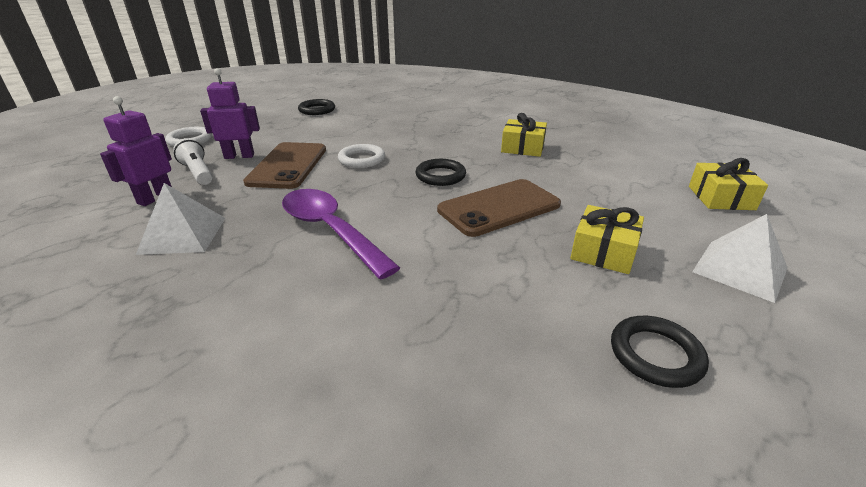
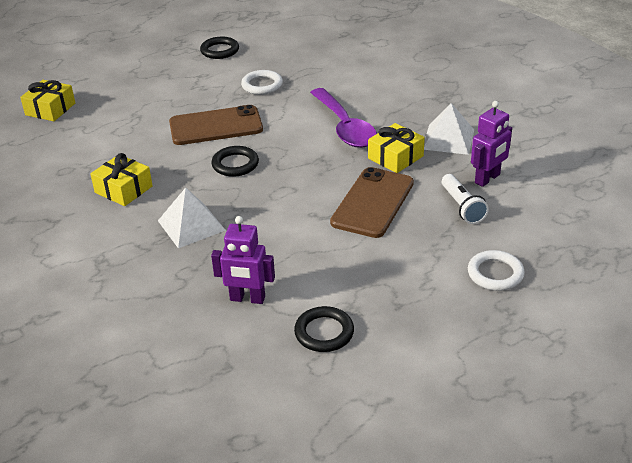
camera: 160 degrees left, 5 degrees up
purple robot [200,68,260,159] -> purple robot moved to [211,216,275,304]
white ring [338,144,385,168] -> white ring moved to [241,70,283,95]
yellow gift [570,205,644,274] -> yellow gift moved to [368,123,425,173]
white pyramid [692,214,788,303] -> white pyramid moved to [158,187,226,248]

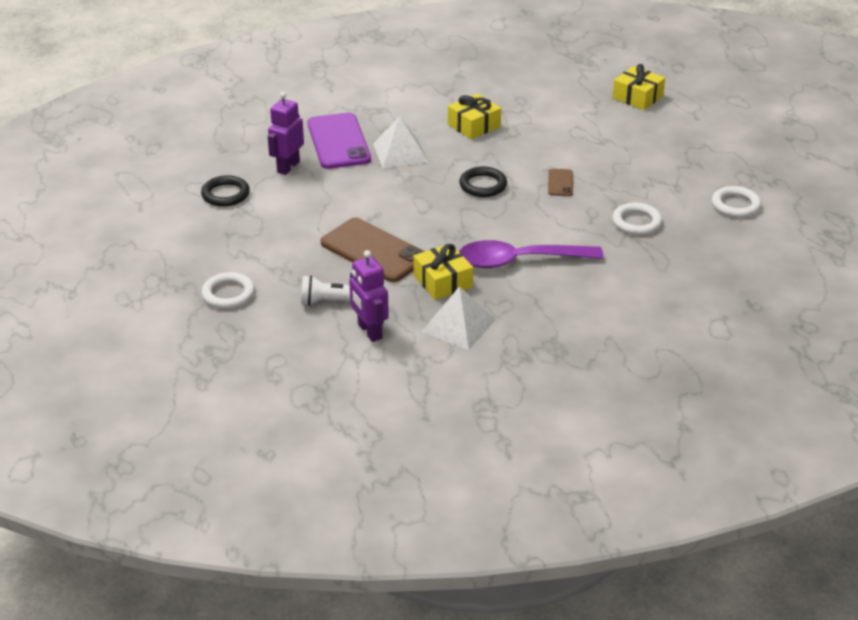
camera: 105 degrees right, 0 degrees up
brown phone [169,105,263,145] -> brown phone [548,169,573,196], size x0.47
black ring [200,37,239,59] -> white ring [712,186,761,218]
none -> purple phone [308,113,371,169]

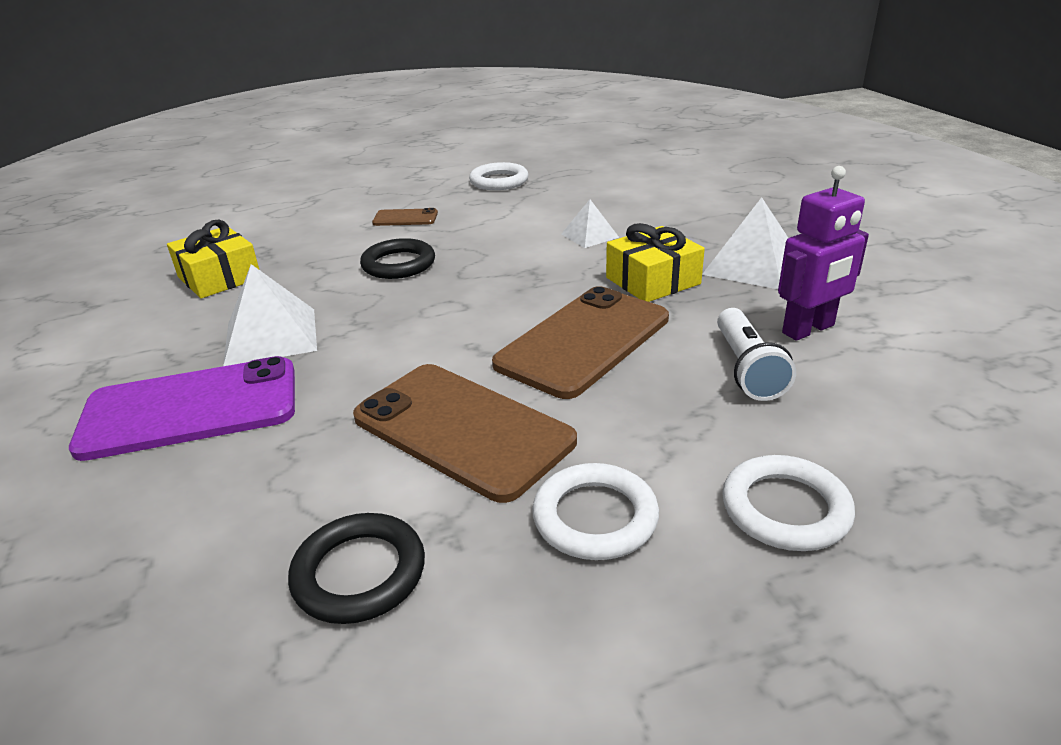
camera: 90 degrees left, 5 degrees down
purple robot [268,92,304,175] -> none
purple spoon [459,240,604,268] -> white pyramid [561,199,619,248]
yellow gift [612,64,665,110] -> none
white ring [712,186,761,218] -> white ring moved to [532,463,659,560]
none -> brown phone [353,364,577,503]

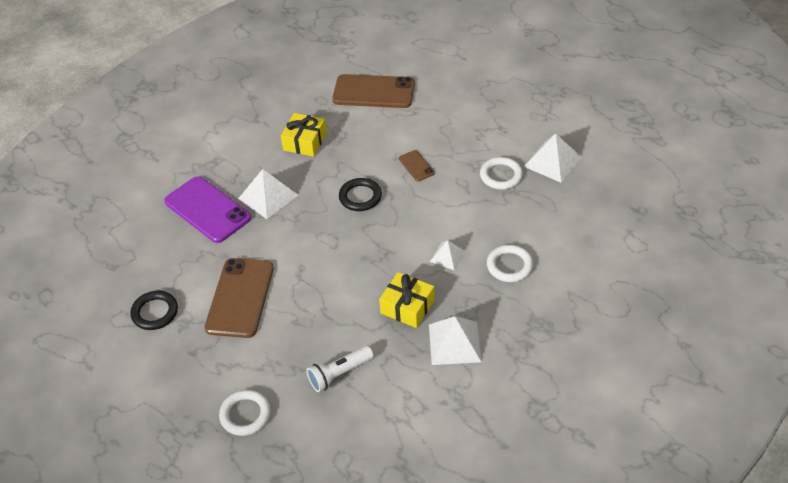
camera: 60 degrees right, 15 degrees up
brown phone [492,286,669,399] -> brown phone moved to [332,74,415,108]
white ring [532,463,659,560] -> white ring moved to [487,245,533,282]
purple robot [778,166,869,341] -> none
none -> white pyramid [524,133,582,183]

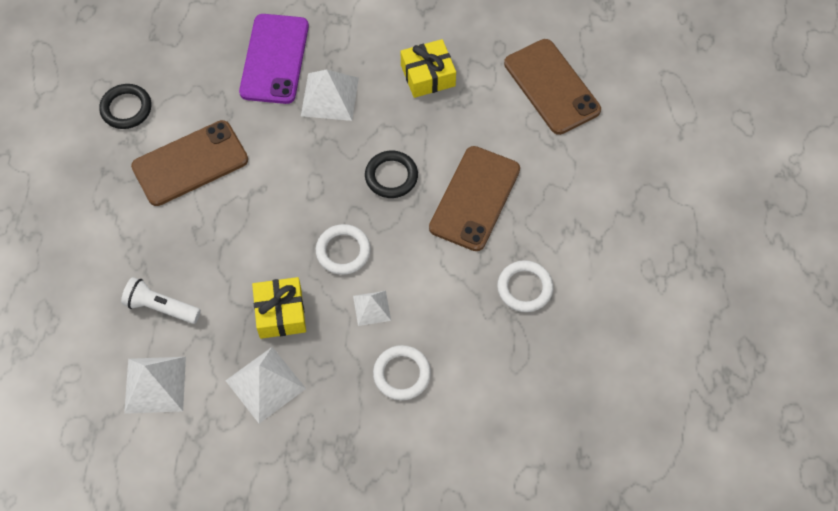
camera: 50 degrees right, 15 degrees up
white ring [219,390,271,436] -> white ring moved to [316,224,371,275]
brown phone [399,150,435,181] -> brown phone [429,146,520,251], size x2.14
white pyramid [524,133,582,183] -> white pyramid moved to [124,357,186,414]

